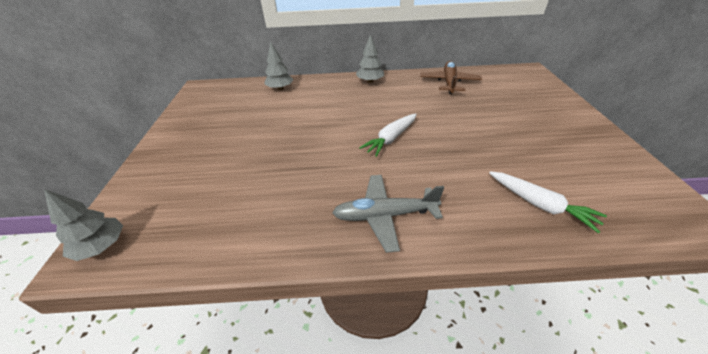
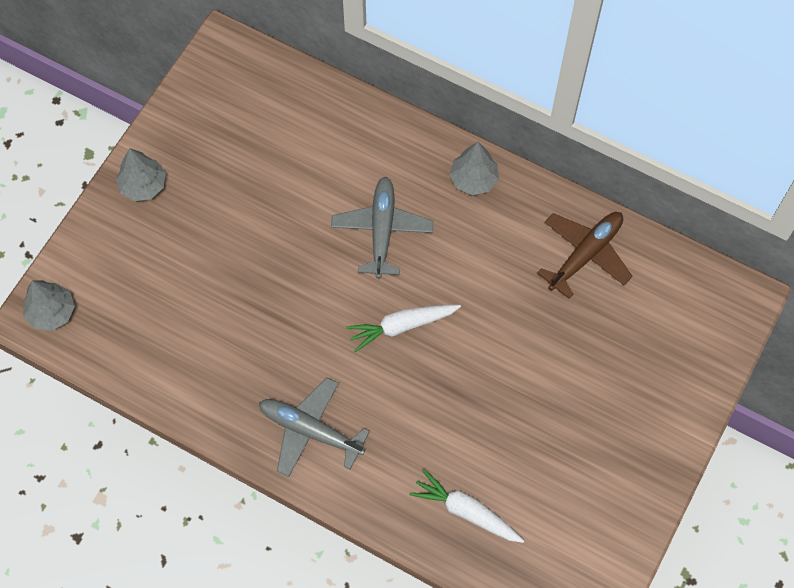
camera: 30 degrees right, 25 degrees up
grey tree [264,42,294,90] -> grey tree moved to [116,148,166,201]
white carrot [489,171,607,233] -> white carrot turned 135 degrees clockwise [409,469,524,543]
none -> grey plane [331,176,434,279]

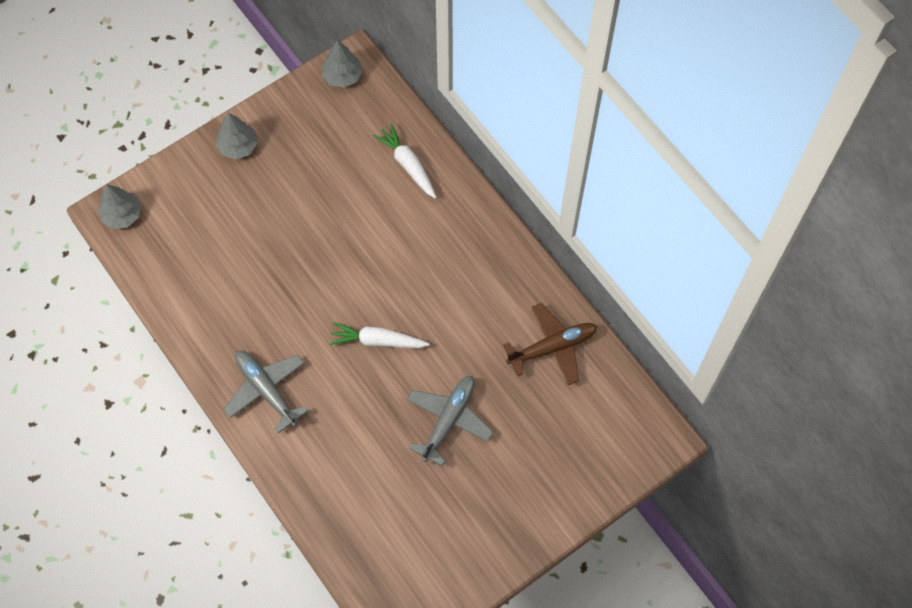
camera: 25 degrees right, 0 degrees up
grey plane [331,176,434,279] -> grey plane moved to [407,376,493,466]
white carrot [409,469,524,543] -> white carrot moved to [373,123,437,199]
grey tree [449,142,499,195] -> grey tree moved to [322,40,363,88]

